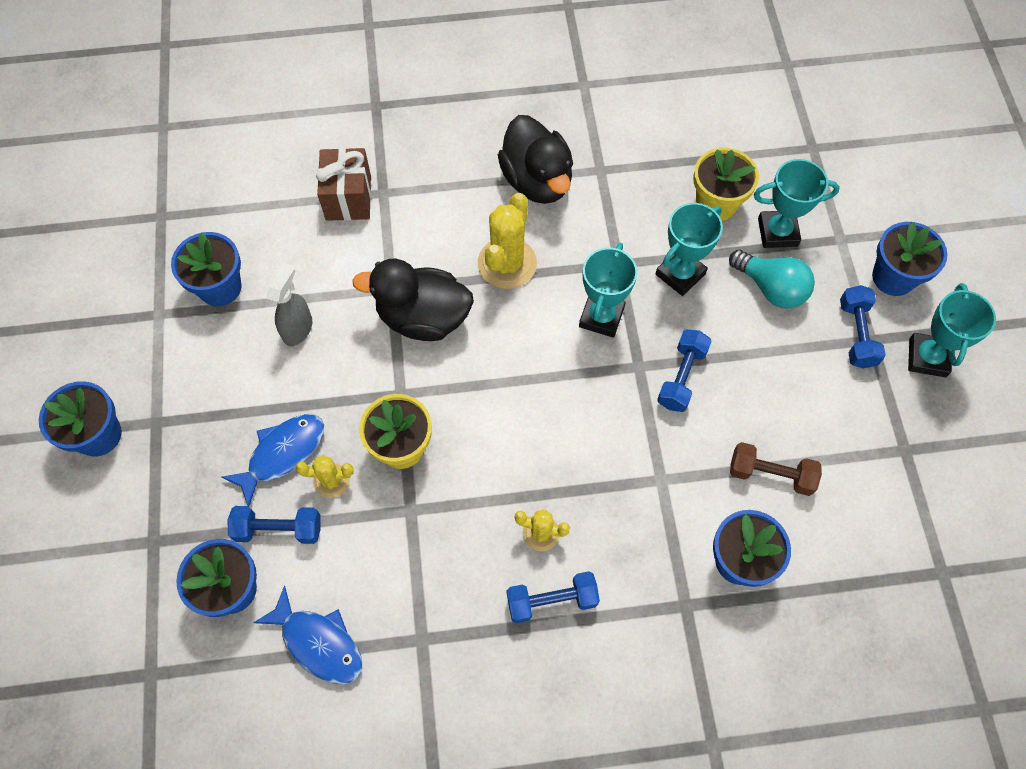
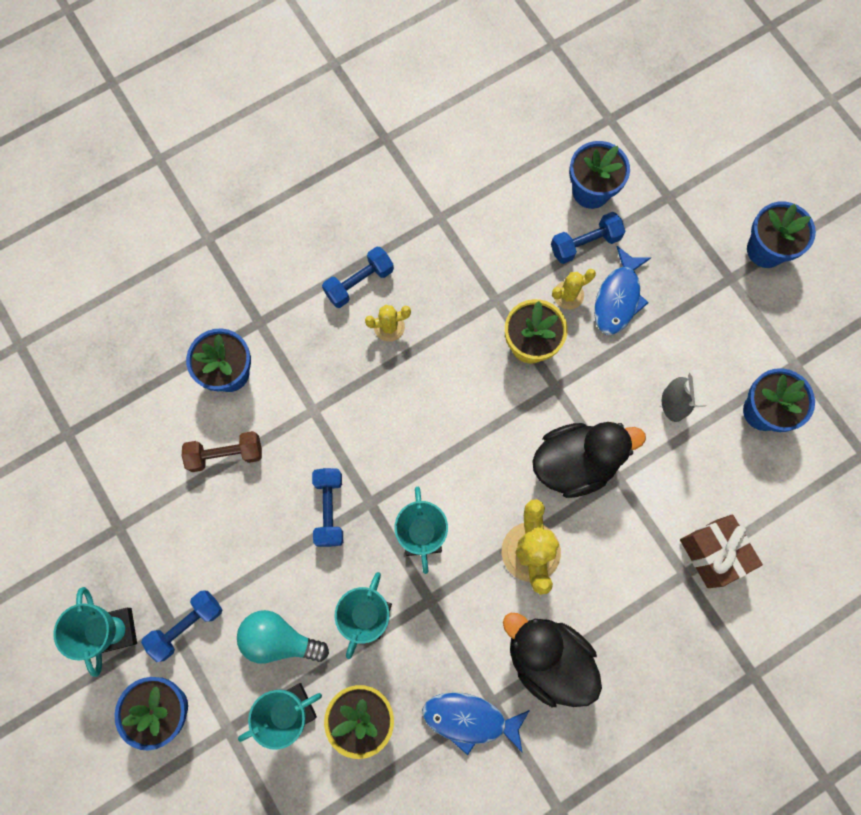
camera: 155 degrees right, 10 degrees up
blue fish [253,586,362,685] -> blue fish moved to [422,692,530,755]
blue dumbbell [840,285,886,368] -> blue dumbbell turned 75 degrees clockwise [141,590,222,662]

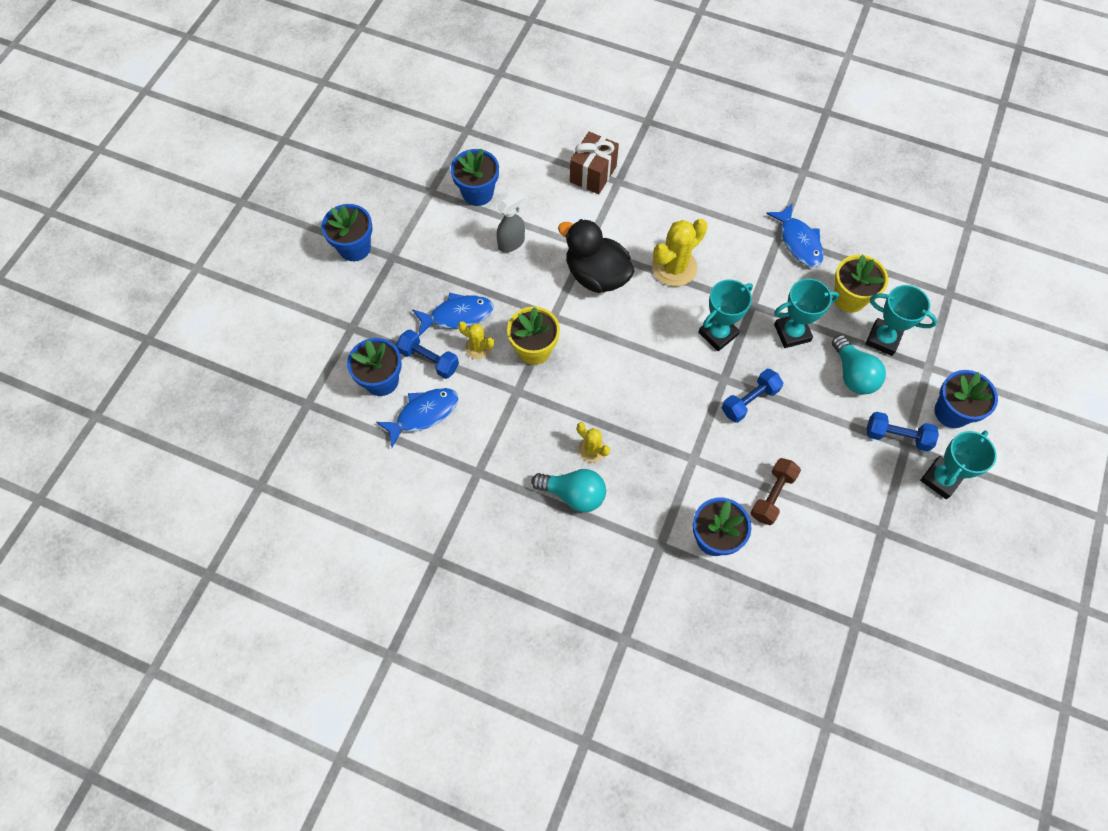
camera: 125 degrees left, 10 degrees down
brown dumbbell [182,431,262,472] -> brown dumbbell turned 75 degrees clockwise [750,458,801,525]
blue dumbbell [322,247,394,308] -> turquoise light bulb [532,469,606,512]
black duck [503,613,602,707] -> none
none -> blue fish [376,388,459,448]

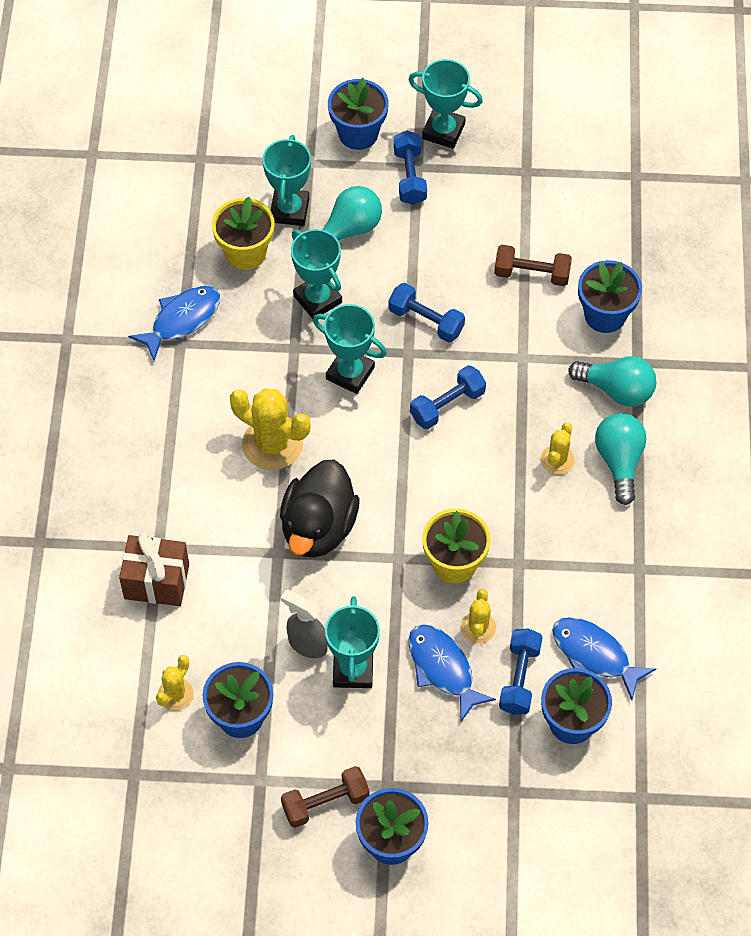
camera: 110 degrees left, 5 degrees down
none -> yellow cactus [156,655,194,711]
none -> brown dumbbell [281,766,369,828]
none -> turquoise trophy [325,596,380,688]
none -> blue dumbbell [410,365,486,429]
none -> turquoise light bulb [568,356,656,407]

